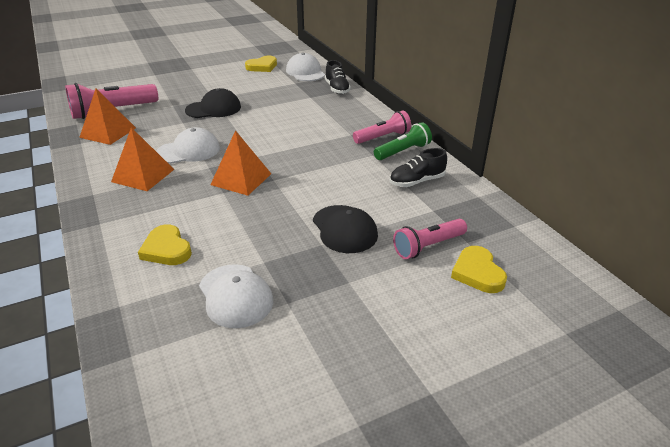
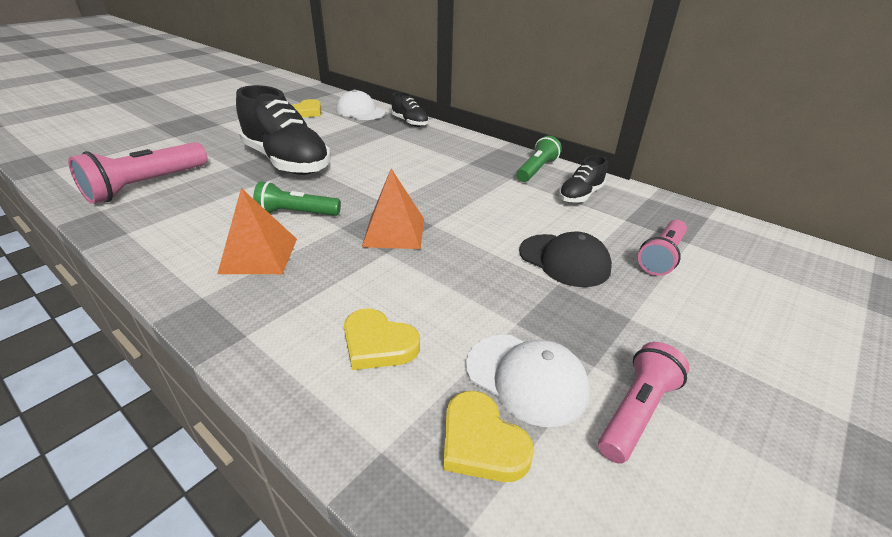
camera: 25 degrees left, 0 degrees up
orange pyramid [79,89,136,145] -> none
white cap [156,127,220,164] -> green flashlight [253,181,341,216]
black cap [185,88,241,118] -> black shoe [236,85,331,175]
pink flashlight [353,110,411,144] -> pink flashlight moved to [598,342,689,464]
yellow heart [451,246,507,293] -> yellow heart moved to [443,391,534,482]

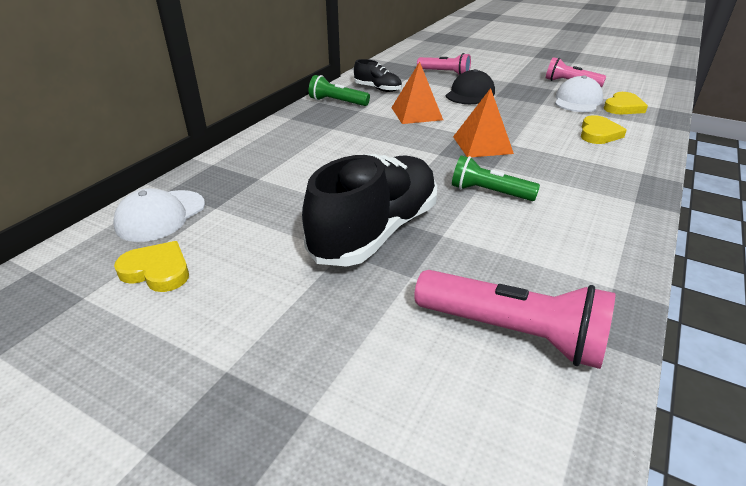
camera: 100 degrees left, 0 degrees up
orange pyramid [217,188,297,274] -> orange pyramid moved to [391,62,443,124]
green flashlight [253,181,341,216] -> green flashlight turned 120 degrees clockwise [452,155,540,201]
black shoe [391,92,429,127] -> none

